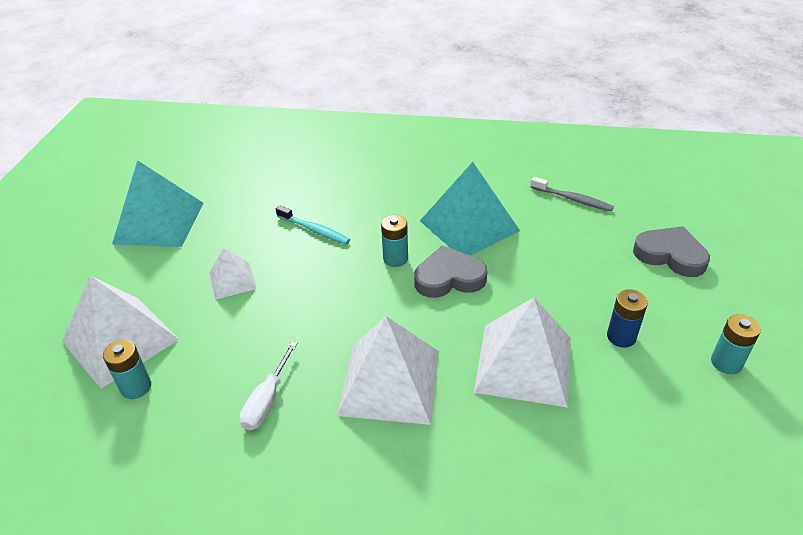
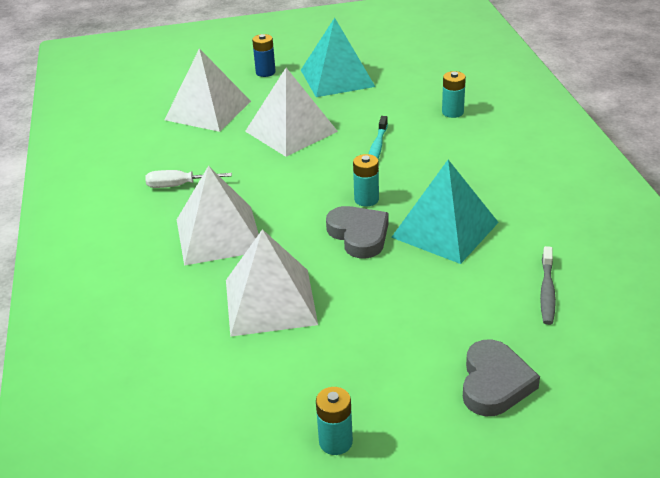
camera: 70 degrees right, 5 degrees down
turquoise battery [103,340,151,399] -> turquoise battery moved to [442,71,466,118]
white pyramid [209,248,257,300] -> white pyramid [245,68,338,157], size x1.88
blue battery [607,289,648,348] -> blue battery moved to [252,34,276,77]

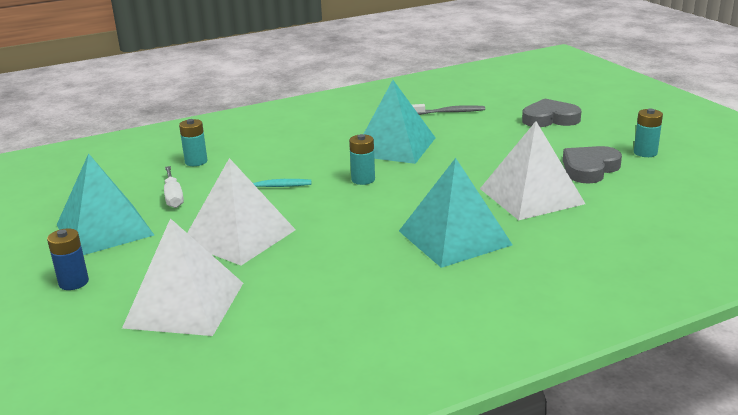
camera: 105 degrees left, 10 degrees down
white screwdriver [145,170,232,188] -> white screwdriver moved to [164,166,184,208]
white pyramid [177,166,259,266] -> turquoise pyramid [399,158,513,268]
grey heart [326,206,389,258] -> grey heart moved to [563,146,622,183]

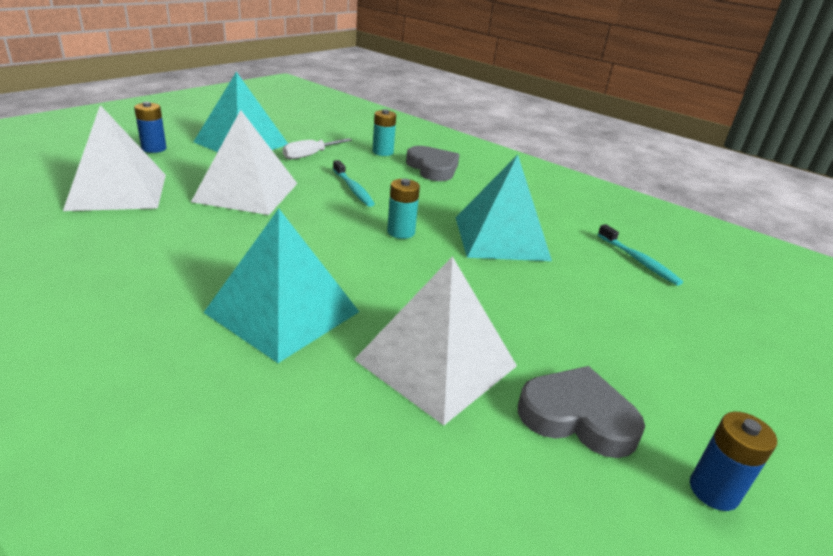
camera: 60 degrees right, 5 degrees up
grey toothbrush [412,104,485,115] -> turquoise toothbrush [598,224,683,286]
grey heart [522,99,581,127] -> grey heart moved to [406,146,459,181]
turquoise battery [634,108,663,157] -> blue battery [690,412,777,511]

